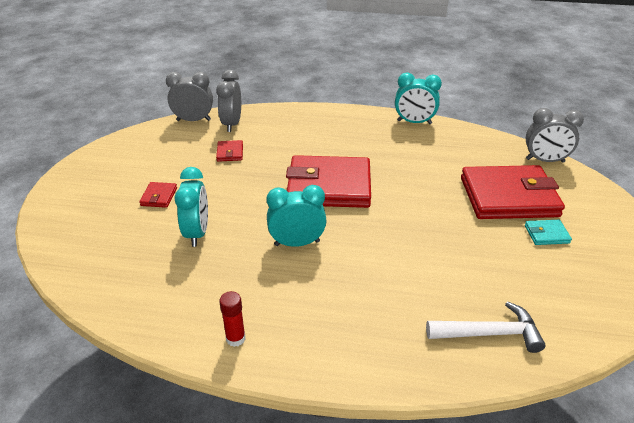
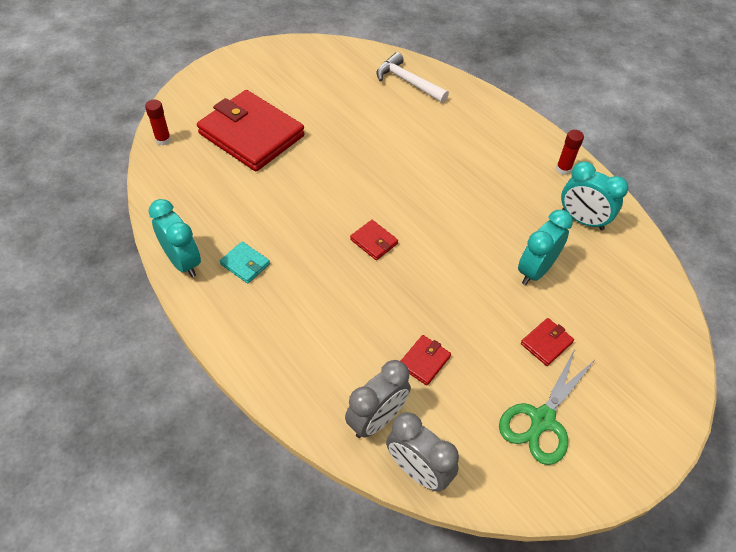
camera: 140 degrees left, 15 degrees up
turquoise clock [267,185,327,247] -> turquoise clock moved to [561,161,629,230]
red wallet [286,155,371,208] -> red wallet [350,220,398,260], size x0.40
turquoise wallet [525,220,572,245] -> turquoise wallet moved to [220,242,270,284]
grey clock [526,108,584,163] -> red glue stick [145,100,171,146]
none -> green scissors [499,349,596,465]

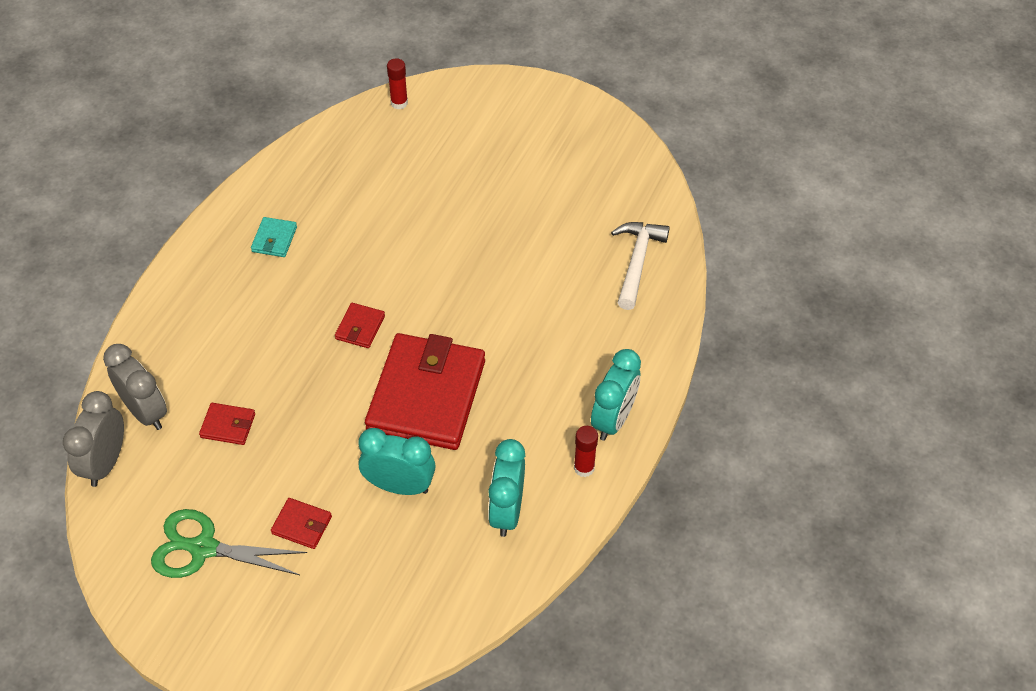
camera: 65 degrees right, 0 degrees up
turquoise clock [149,199,201,277] -> turquoise clock moved to [591,349,641,441]
red wallet [197,90,305,171] -> red wallet moved to [365,333,485,450]
grey clock [345,360,411,438] -> grey clock turned 150 degrees counterclockwise [103,344,167,430]

